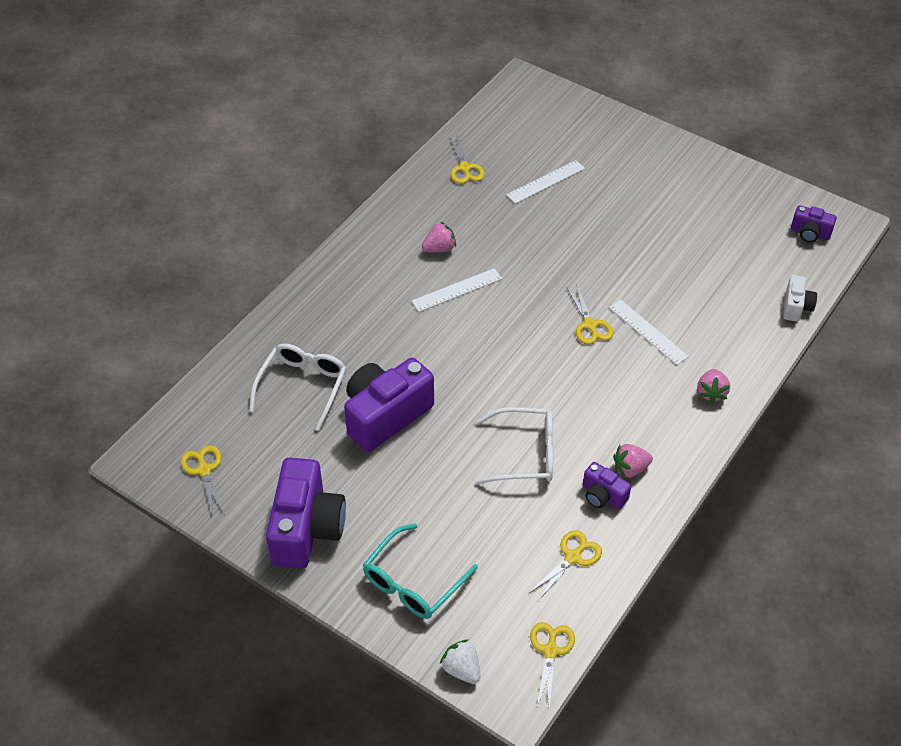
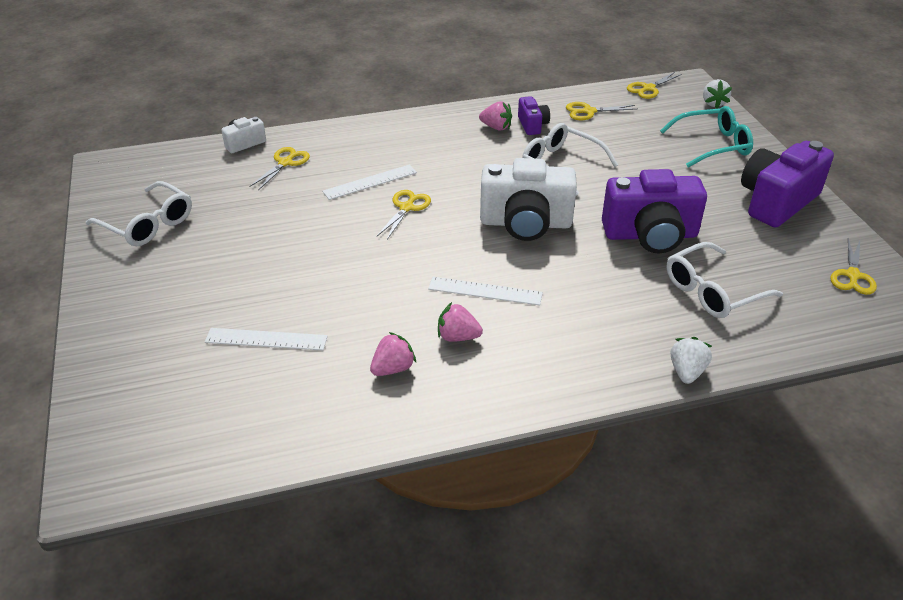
camera: 140 degrees left, 10 degrees down
yellow scissors [449,135,485,184] -> yellow scissors moved to [249,147,310,190]
white ruler [609,300,689,365] -> white ruler turned 60 degrees clockwise [322,164,417,200]
pink strawberry [698,369,730,404] -> pink strawberry moved to [370,332,416,376]
purple camera [791,205,837,242] -> none
none -> white glasses [86,181,192,246]
none -> white camera [480,158,577,241]
none -> white strawberry [671,337,712,384]

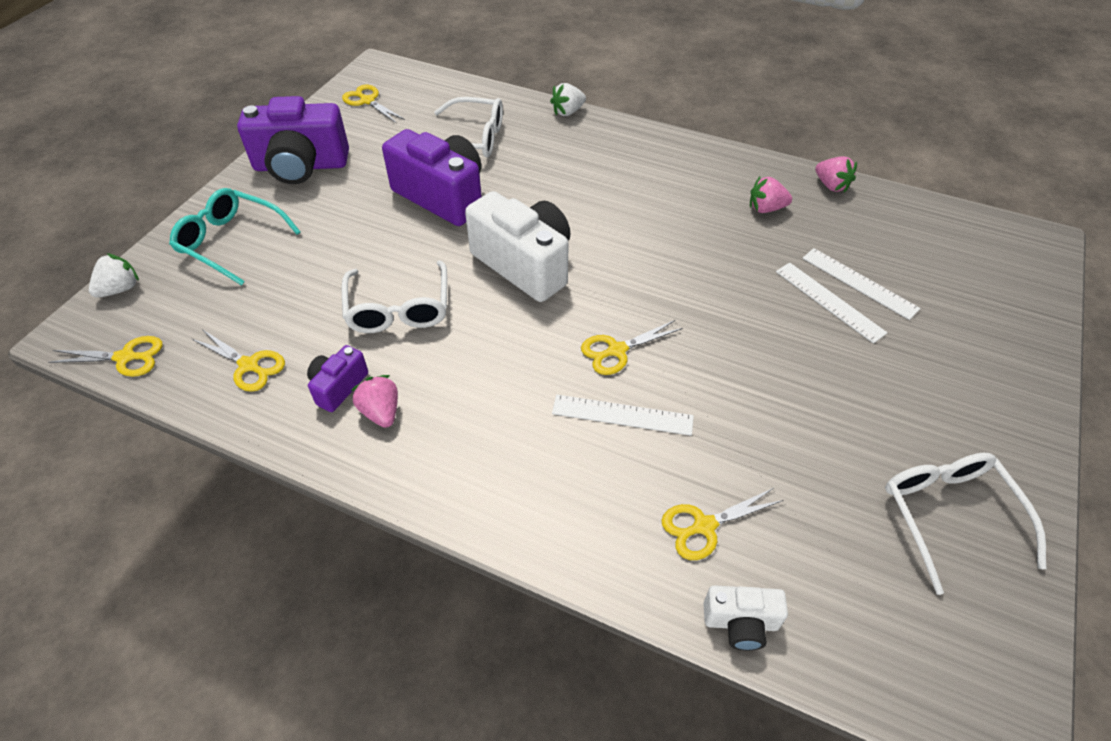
camera: 140 degrees left, 10 degrees up
white ruler [428,277,543,306] -> white ruler moved to [776,262,887,344]
pink strawberry [438,302,483,342] -> pink strawberry moved to [815,156,857,193]
yellow scissors [830,238,877,295] -> yellow scissors turned 105 degrees counterclockwise [342,85,405,123]

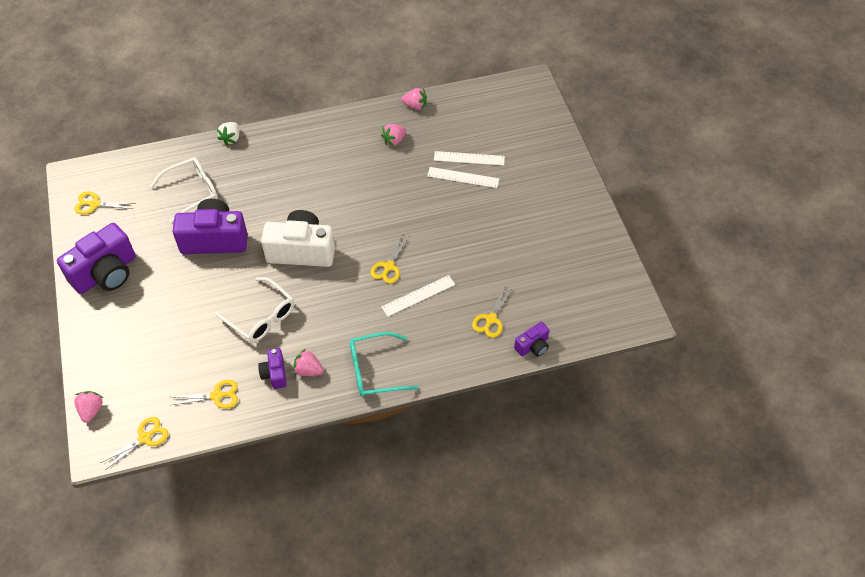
camera: 40 degrees left, 5 degrees up
white strawberry [89,253,139,298] -> pink strawberry [74,391,103,423]
turquoise glasses [169,188,301,285] -> turquoise glasses moved to [350,332,419,397]
white camera [703,585,788,651] -> purple camera [514,322,550,357]
white glasses [885,453,1046,595] -> none

